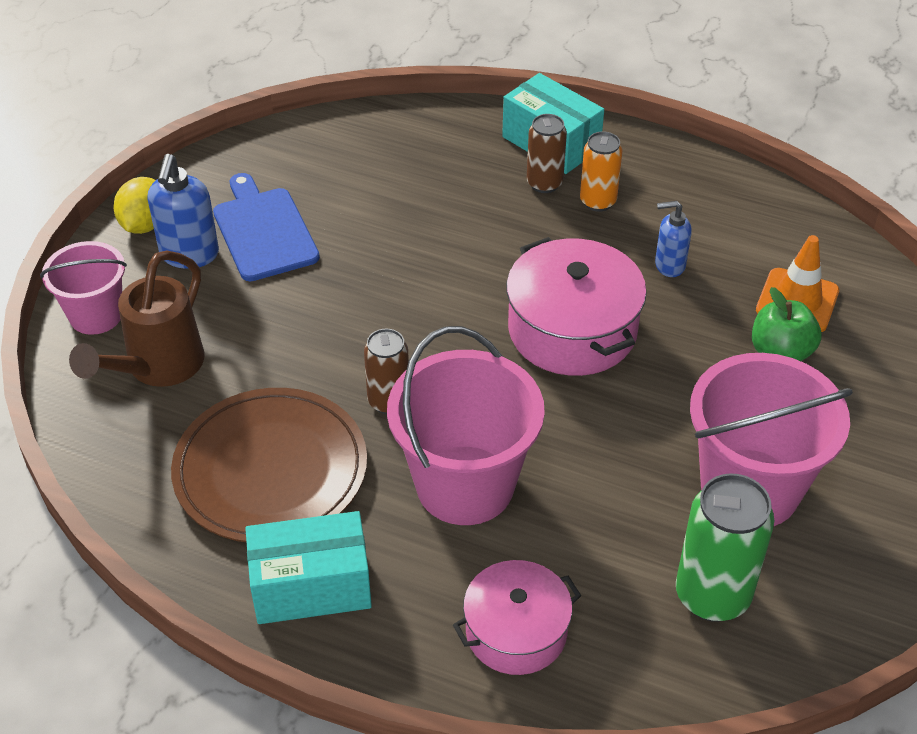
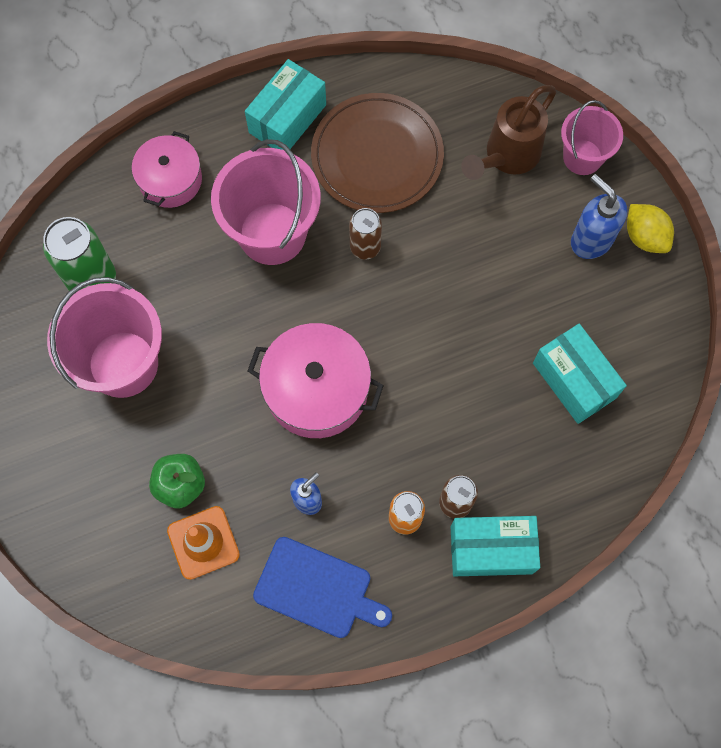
camera: 135 degrees right, 25 degrees up
brown watering can [69,251,204,387] -> brown watering can turned 120 degrees counterclockwise [461,85,556,180]
blue cutting board [213,173,320,281] -> blue cutting board moved to [253,537,392,638]
none -> turquoise box [533,324,627,424]

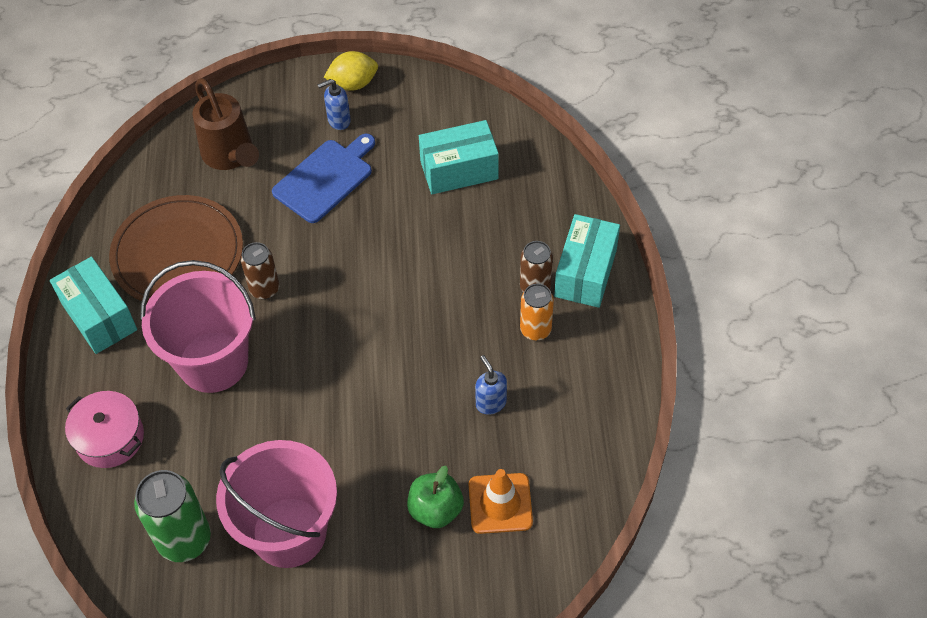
camera: 70 degrees left, 15 degrees down
pink pot [248,323,384,438] -> none
blue cutting board [253,537,392,638] -> blue cutting board moved to [272,134,375,223]
pink bucket [561,100,623,175] -> none
blue soap dispenser [571,174,628,259] -> blue soap dispenser [317,79,351,130], size x0.64

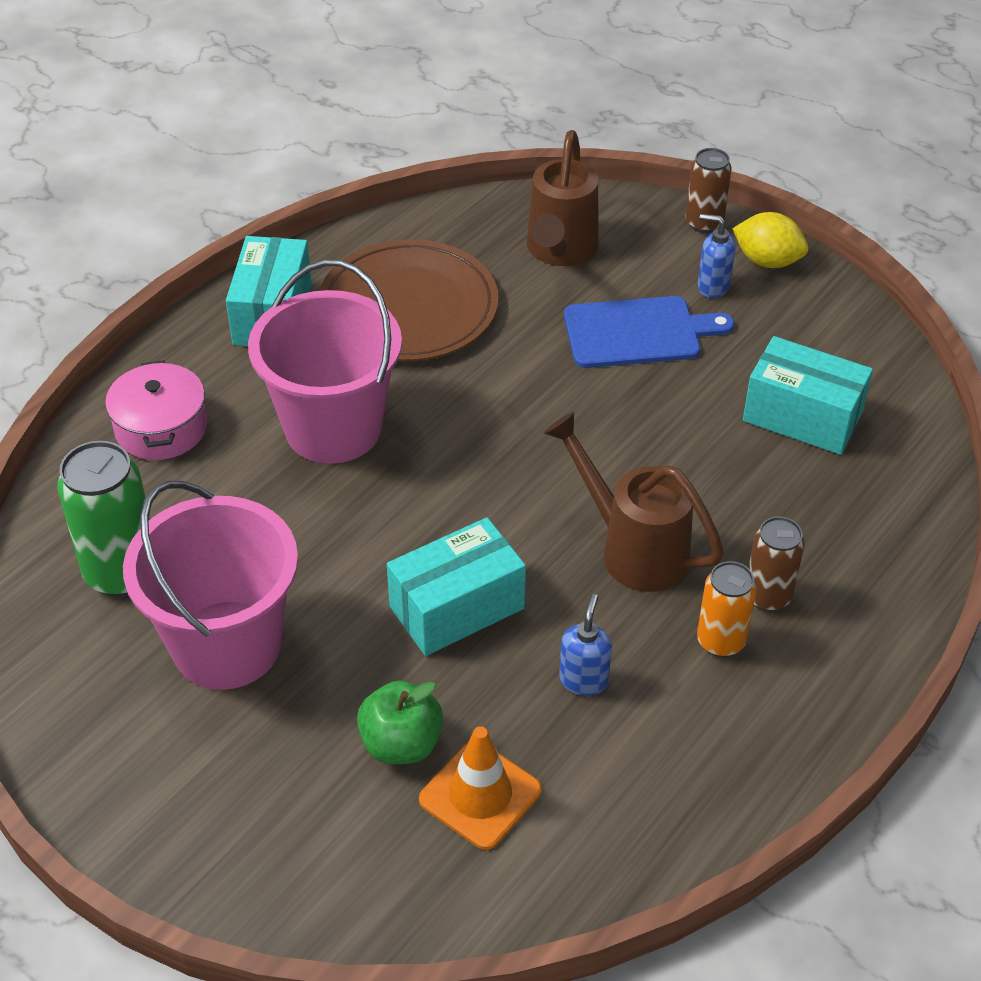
camera: 40 degrees right, 10 degrees down
brown can [241,242,279,299] -> brown can moved to [685,148,732,233]
turquoise box [554,214,620,308] -> turquoise box moved to [387,517,526,656]
none -> brown watering can [544,412,724,592]

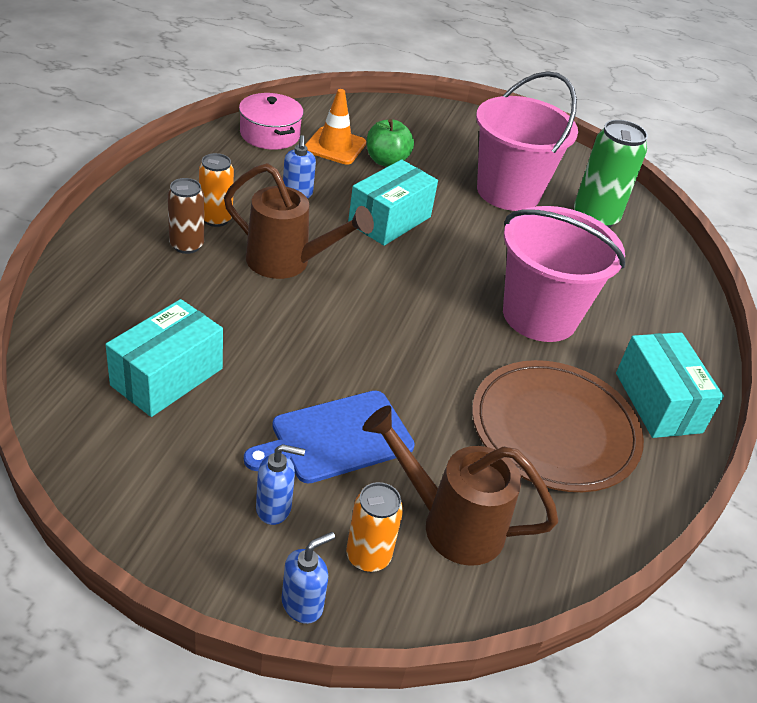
camera: 155 degrees right, 5 degrees down
pink pot [105,360,207,460] -> pink pot moved to [239,93,304,150]
brown watering can [527,130,598,266] -> brown watering can turned 60 degrees counterclockwise [363,405,559,566]
brown can [685,148,732,233] -> blue soap dispenser [281,532,335,624]
yellow lemon [732,212,808,268] -> none
turquoise box [743,336,873,455] -> turquoise box turned 60 degrees counterclockwise [105,299,223,417]
none -> orange can [346,482,403,572]

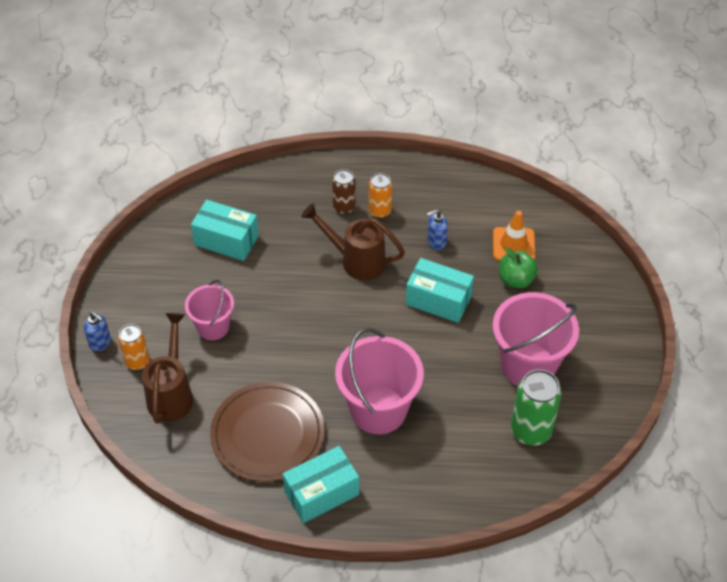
camera: 80 degrees right, 10 degrees up
brown watering can [224,163,374,279] -> brown watering can turned 105 degrees clockwise [301,203,405,280]
pink pot [239,93,304,150] -> none
blue cutting board [244,391,415,483] -> pink bucket [185,280,234,340]
blue soap dispenser [256,444,305,525] -> none

